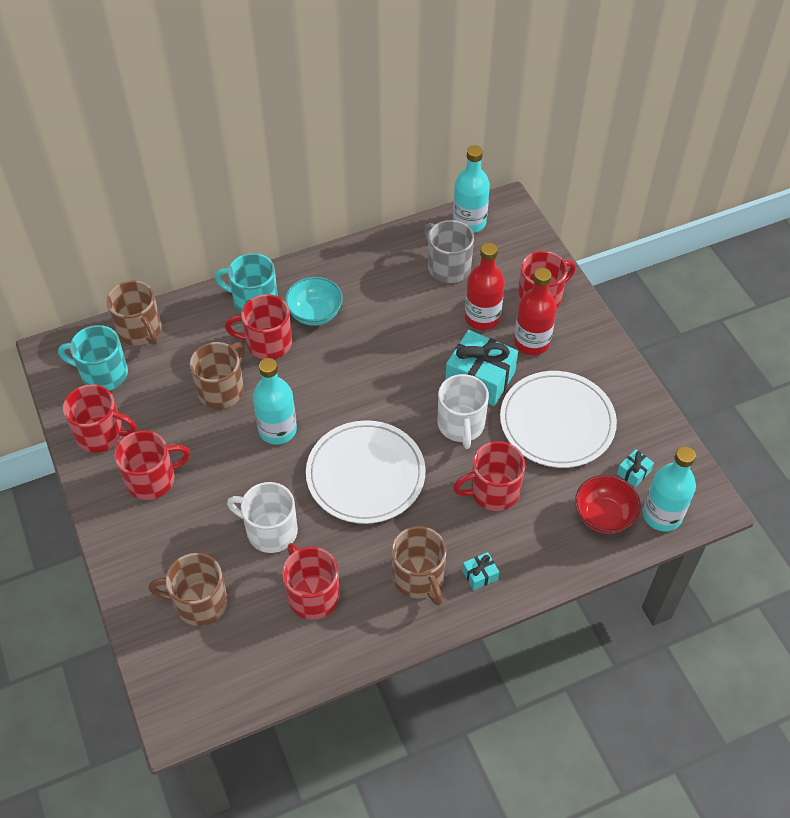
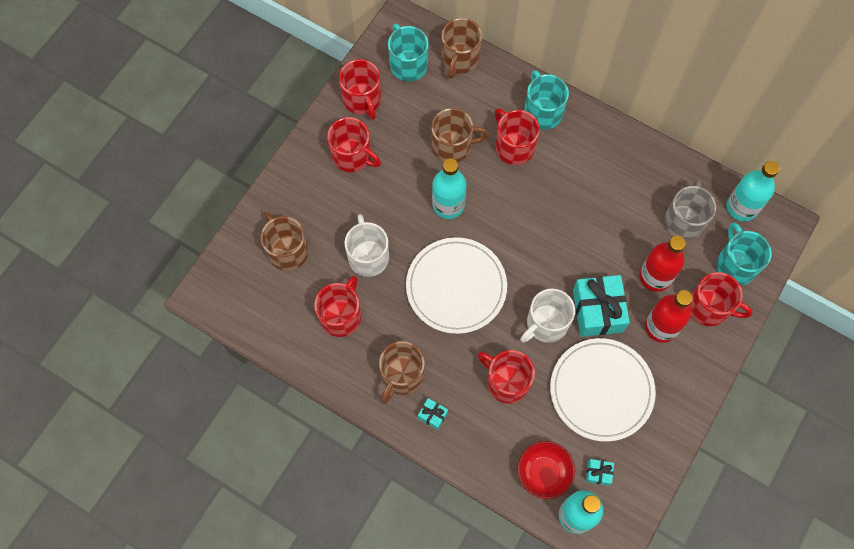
camera: 55 degrees right, 15 degrees up
turquoise bowl [285,277,343,326] -> none
none -> turquoise mug [716,222,772,285]

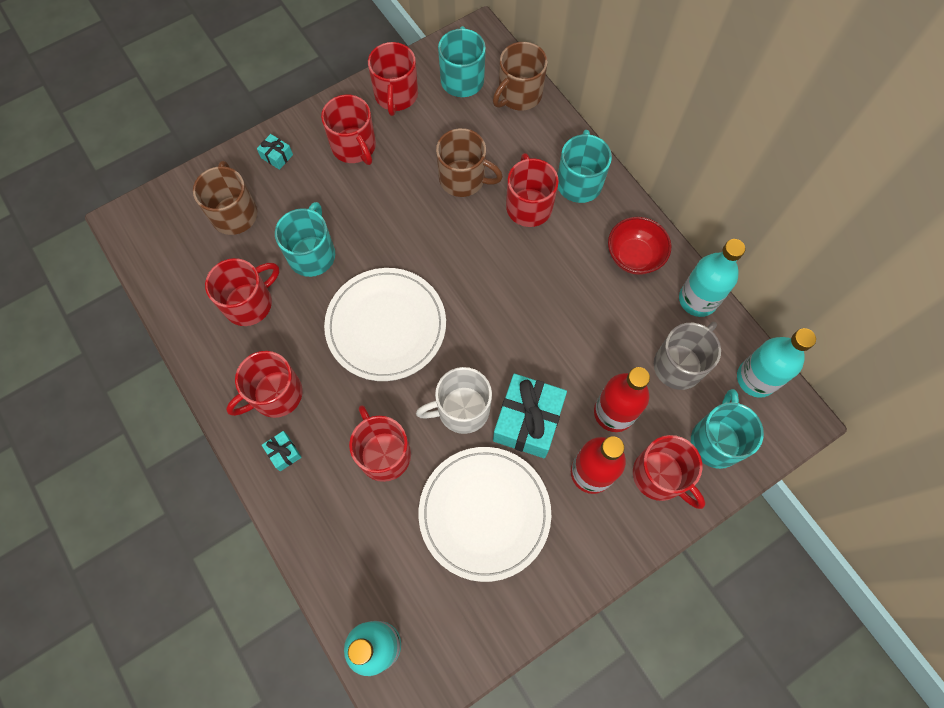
camera: 25 degrees right, 0 degrees up
white mug [345,214,389,277] -> turquoise mug [275,202,335,277]
brown mug [379,341,425,404] -> red mug [226,351,303,418]
turquoise bottle [432,158,467,219] -> turquoise bottle moved to [679,239,745,317]
red bowl [517,441,575,499] -> red bowl moved to [608,217,671,275]
turquoise gift [586,459,614,486] -> turquoise gift moved to [257,134,293,170]

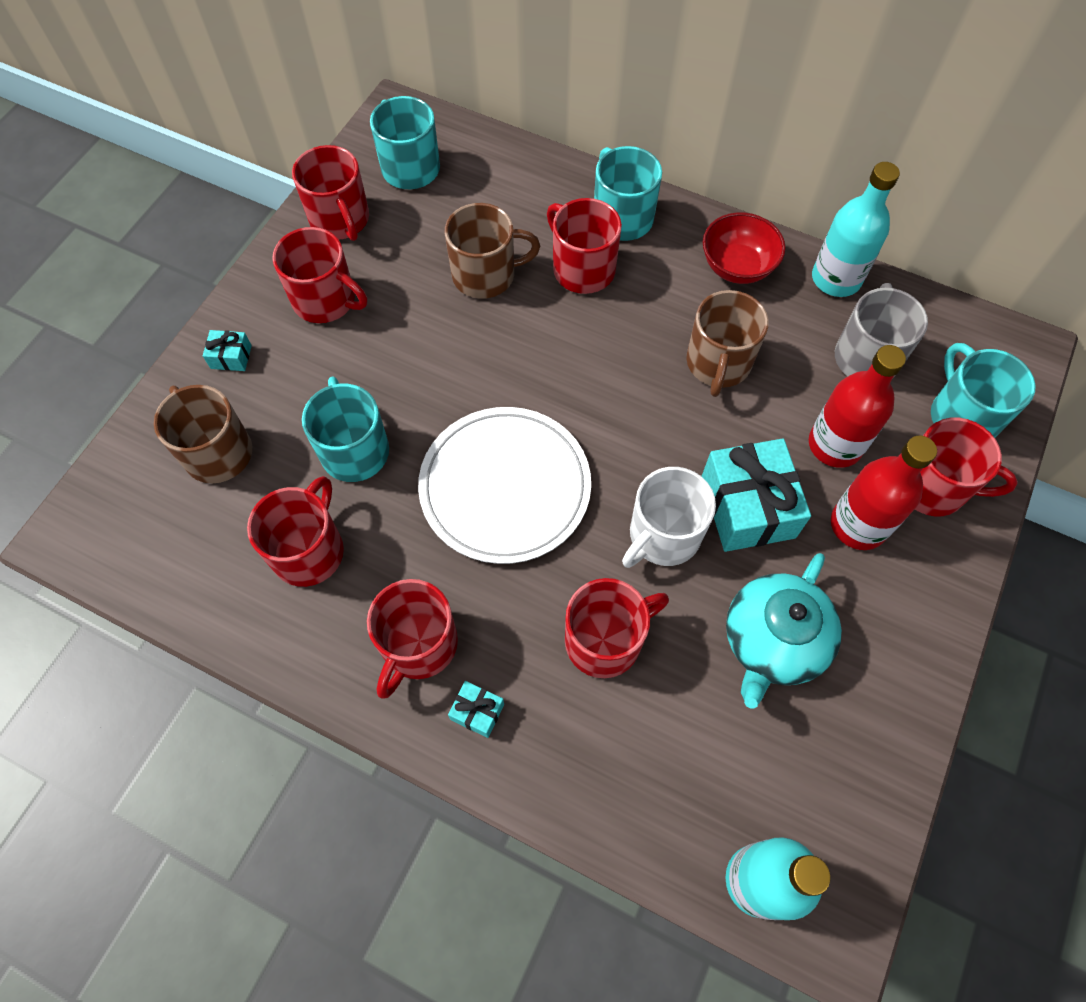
camera: 30 degrees left, 5 degrees down
red mug [349,405,411,482] -> red mug turned 120 degrees clockwise [565,578,669,678]
white plate [419,447,551,582] -> turquoise teapot [726,553,842,709]
brown mug [493,42,548,111] -> brown mug moved to [686,290,769,397]
turquoise bottle [737,328,816,398] -> none

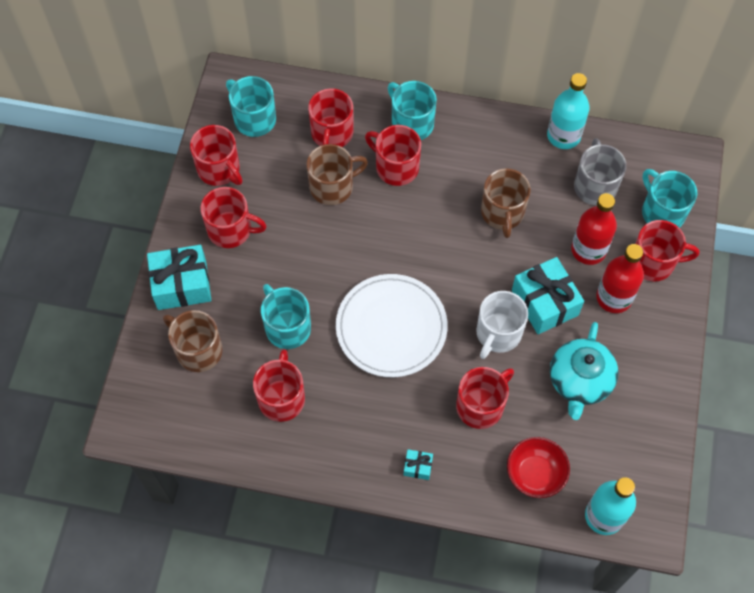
camera: 15 degrees left, 0 degrees up
turquoise gift [203,330,252,371] -> turquoise gift [147,245,211,310], size x2.22
red mug [367,579,458,699] -> red mug moved to [308,88,354,147]
red bowl [703,213,786,284] -> red bowl moved to [507,437,570,498]

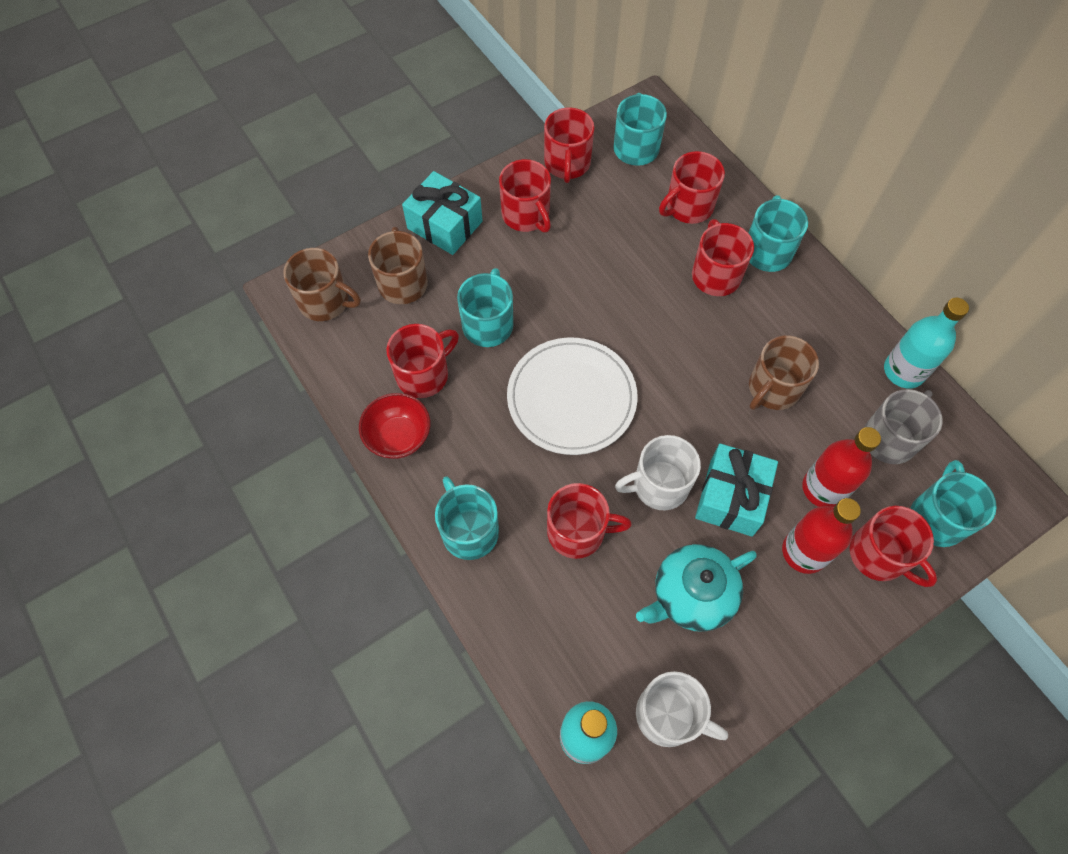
camera: 45 degrees right, 0 degrees up
brown mug [307,144,368,205] -> brown mug moved to [283,248,361,321]
turquoise gift [404,449,433,480] -> turquoise mug [435,476,499,560]
red bowl [507,437,570,498] -> red bowl moved to [359,393,430,459]
none -> white mug [636,671,728,747]

